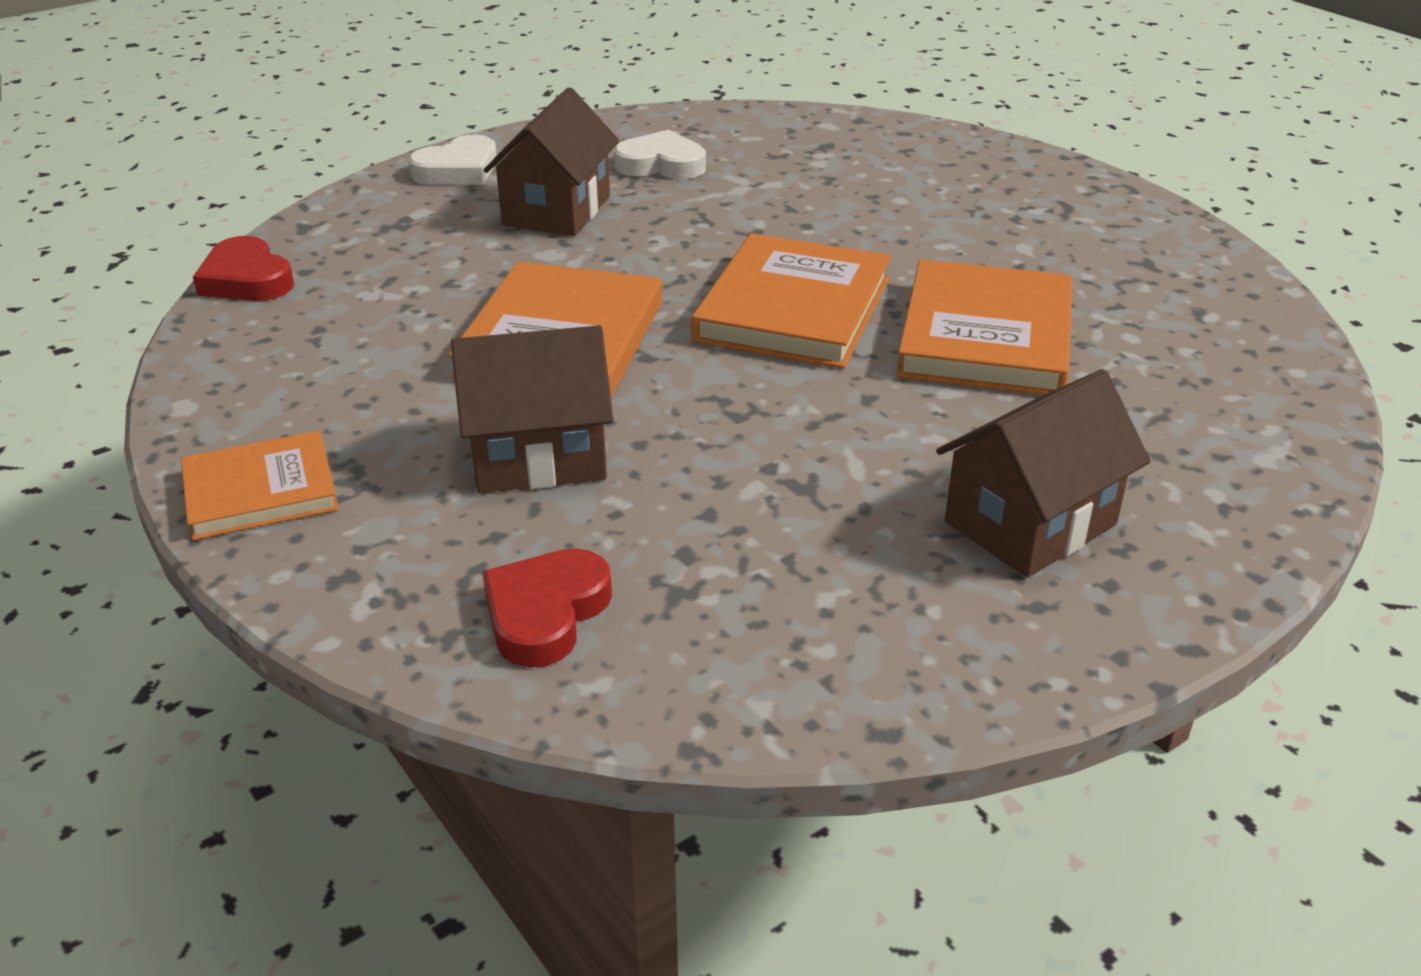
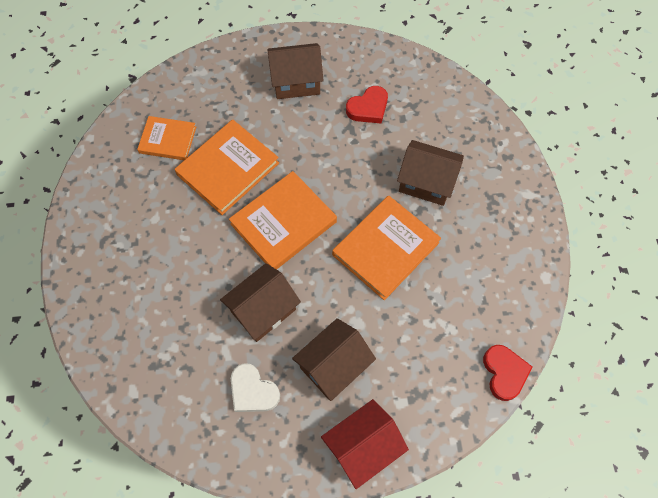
camera: 150 degrees left, 30 degrees up
orange book [181,431,339,540] -> orange book moved to [137,116,196,160]
white heart [409,135,497,185] -> red house [321,399,409,489]
red heart [482,548,612,668] -> red heart moved to [346,86,388,124]
none -> brown house [220,263,301,342]

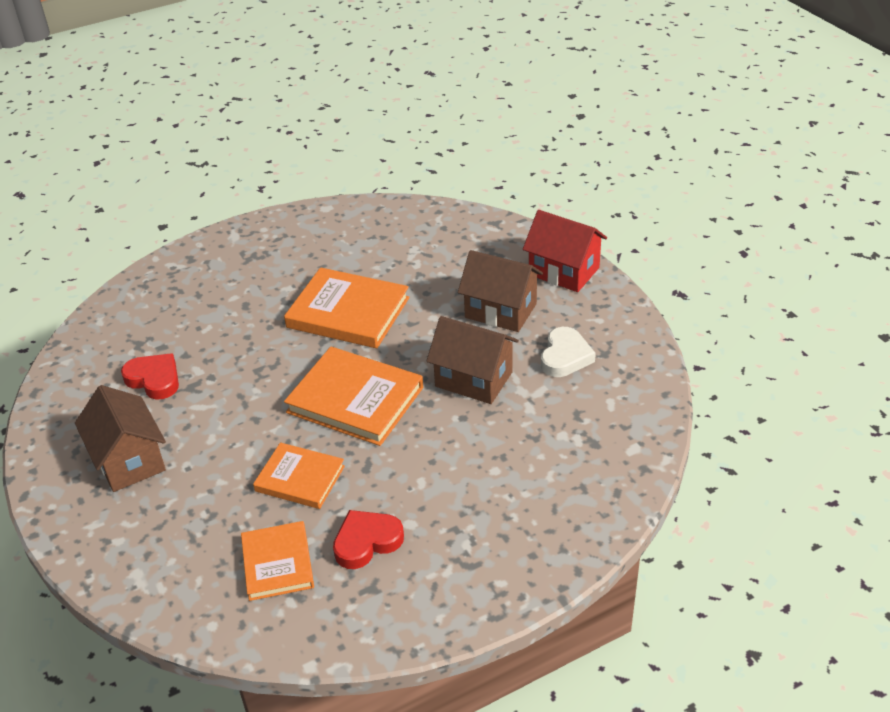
camera: 110 degrees left, 25 degrees down
orange book [174,119,279,215] -> orange book [253,442,345,509], size x0.62
brown house [397,140,464,206] -> none
red heart [483,345,533,401] -> red heart moved to [333,510,404,569]

